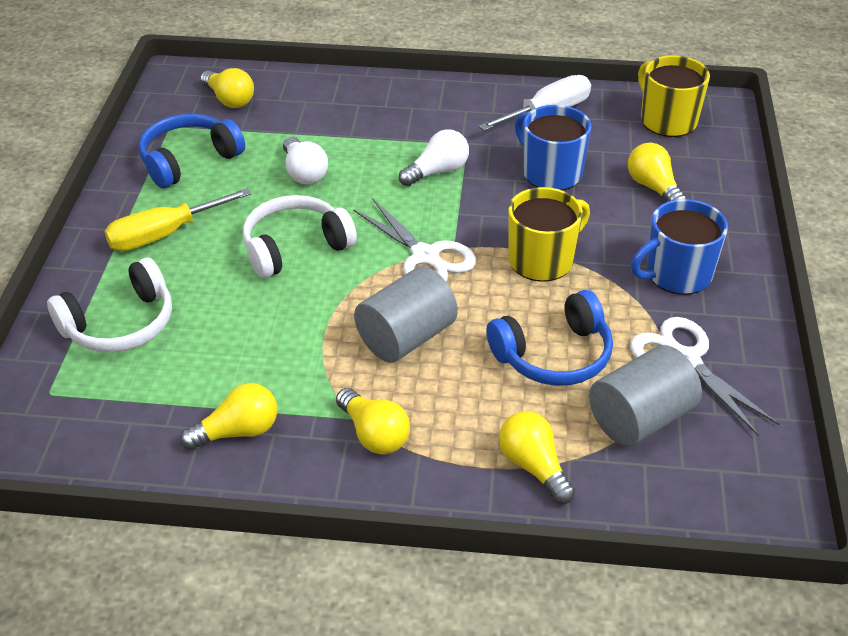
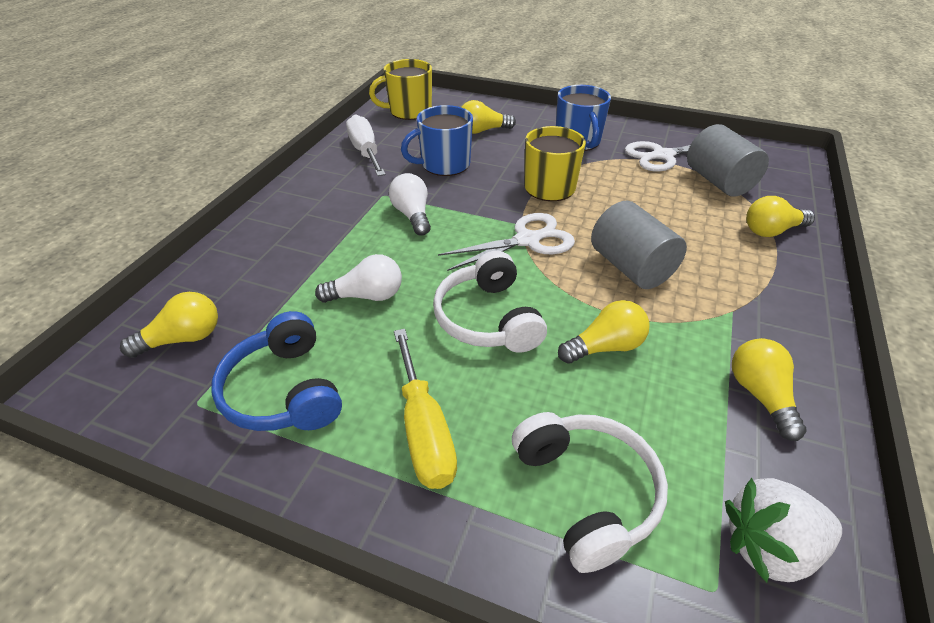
camera: 75 degrees left, 0 degrees up
yellow light bulb [336,388,410,454] -> yellow light bulb moved to [558,300,650,364]
blue headphones [486,290,613,386] -> none
none -> white strawberry [725,478,842,583]

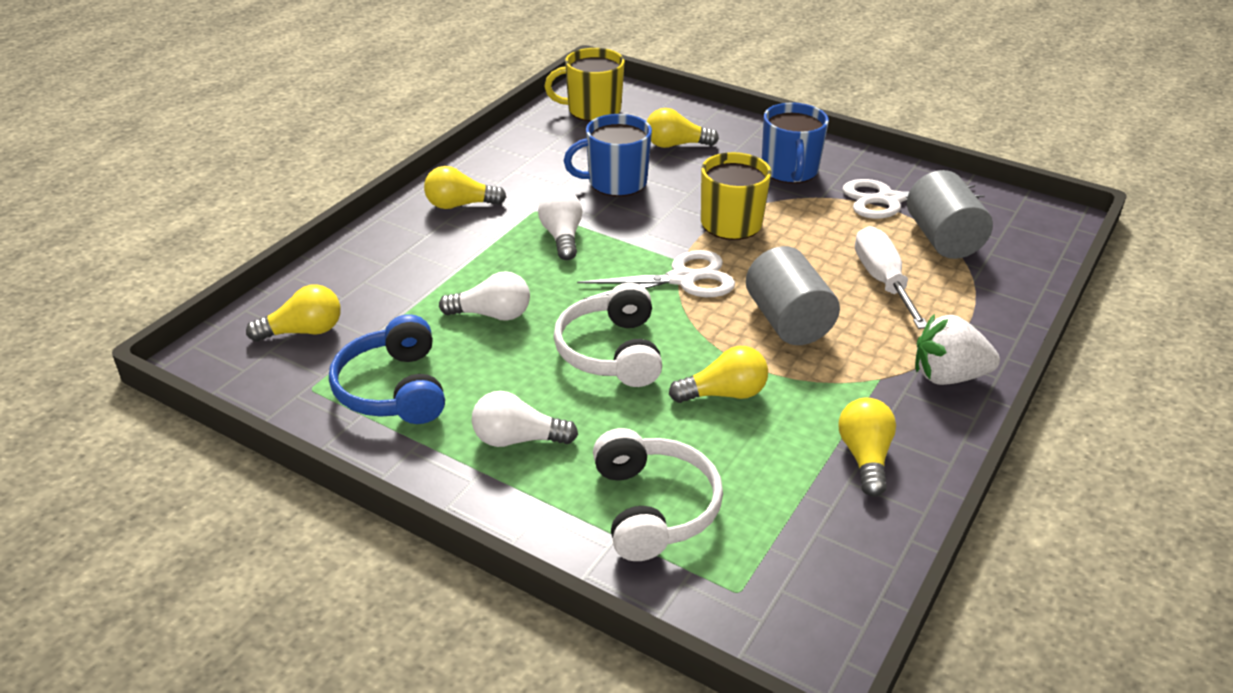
camera: 10 degrees right, 5 degrees down
white screwdriver [346,114,386,176] -> white screwdriver moved to [855,226,927,329]
yellow screwdriver [394,329,457,489] -> white light bulb [472,391,578,447]
white strawberry [725,478,842,583] -> white strawberry moved to [915,314,1000,385]
yellow light bulb [746,196,815,237] -> yellow light bulb moved to [424,166,506,209]

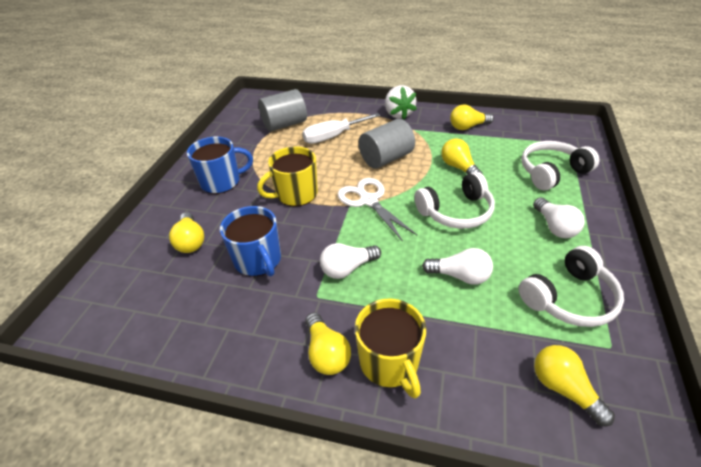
camera: 105 degrees left, 5 degrees up
blue headphones [329,314,445,424] -> white headphones [518,246,624,327]
white light bulb [439,271,530,321] -> white light bulb turned 120 degrees clockwise [422,248,493,285]
yellow mug [545,48,625,122] -> yellow mug moved to [355,298,426,399]
white scissors [842,179,985,219] -> none

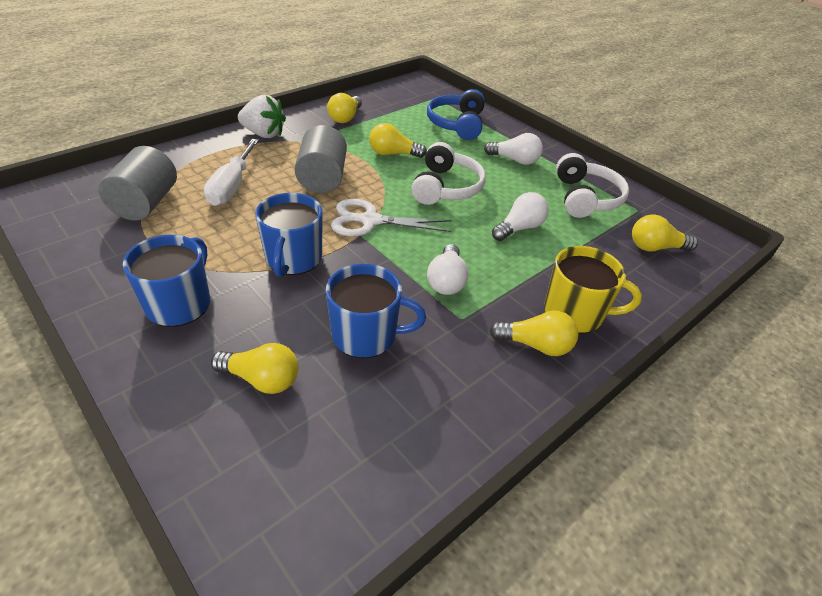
camera: 60 degrees left, 0 degrees up
yellow mug [257,146,318,206] -> blue mug [255,193,322,277]
white headphones [521,141,599,190] -> blue headphones [427,89,485,140]

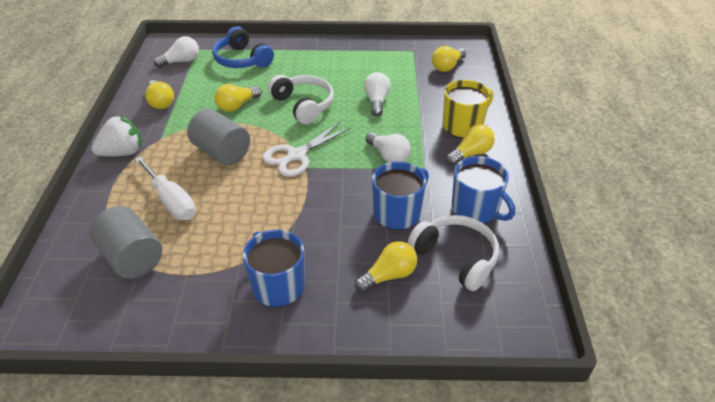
camera: 45 degrees left, 0 degrees up
blue mug [255,193,322,277] -> blue mug moved to [452,156,515,224]
white light bulb [484,133,543,165] -> white light bulb moved to [154,36,199,68]
white headphones [556,153,629,218] -> white headphones moved to [408,215,499,291]

